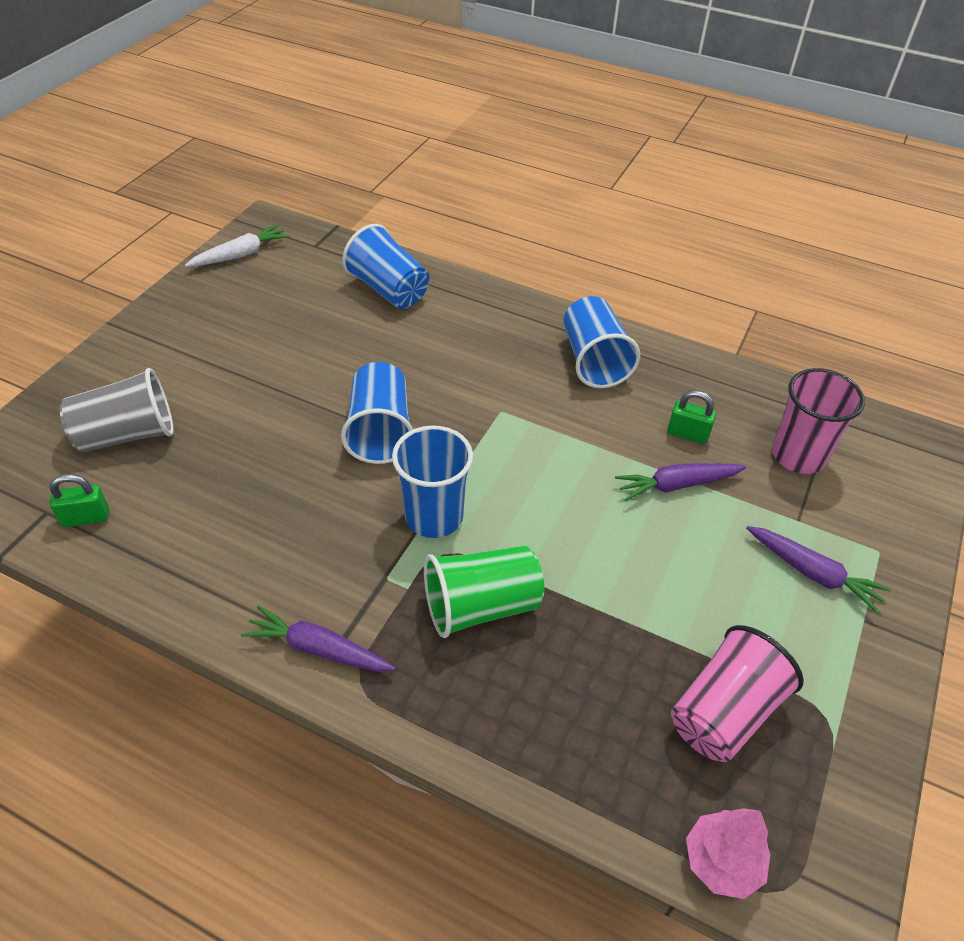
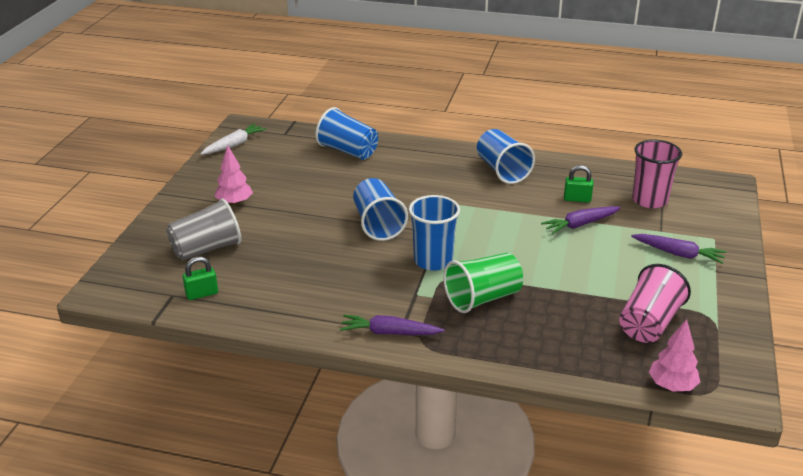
camera: 10 degrees left, 15 degrees down
none -> pink tree [214,145,253,206]

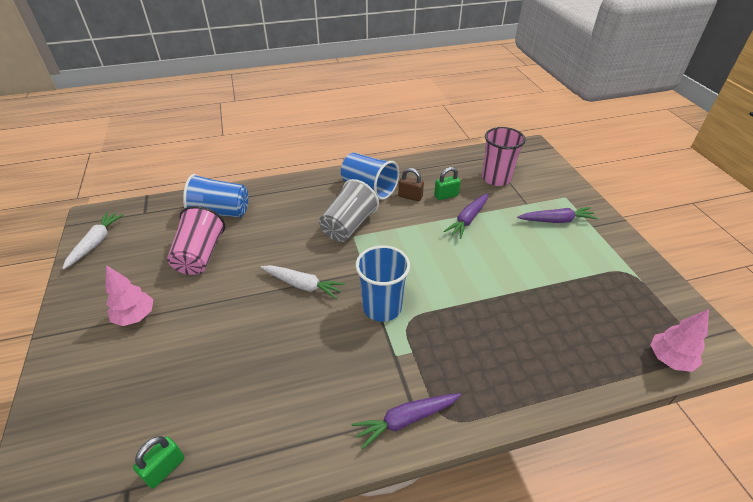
camera: 30 degrees left, 10 degrees up
grey cup [167,198,241,260] -> grey cup moved to [319,179,379,242]
blue cup [353,178,408,241] -> white carrot [260,265,345,299]
green cup [444,253,523,313] -> none
pink cup [619,264,691,343] -> pink cup moved to [167,206,225,275]
none -> brown padlock [398,168,424,201]

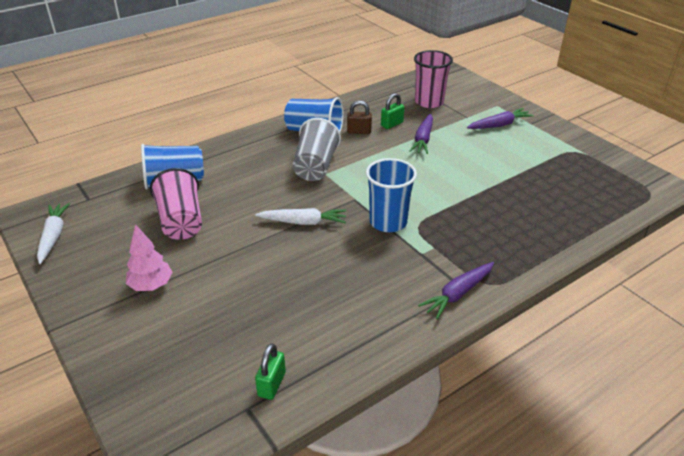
camera: 20 degrees left, 5 degrees down
pink tree [651,309,709,372] -> none

